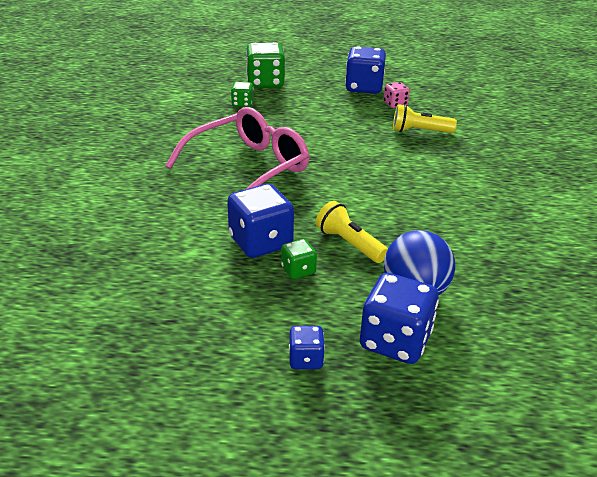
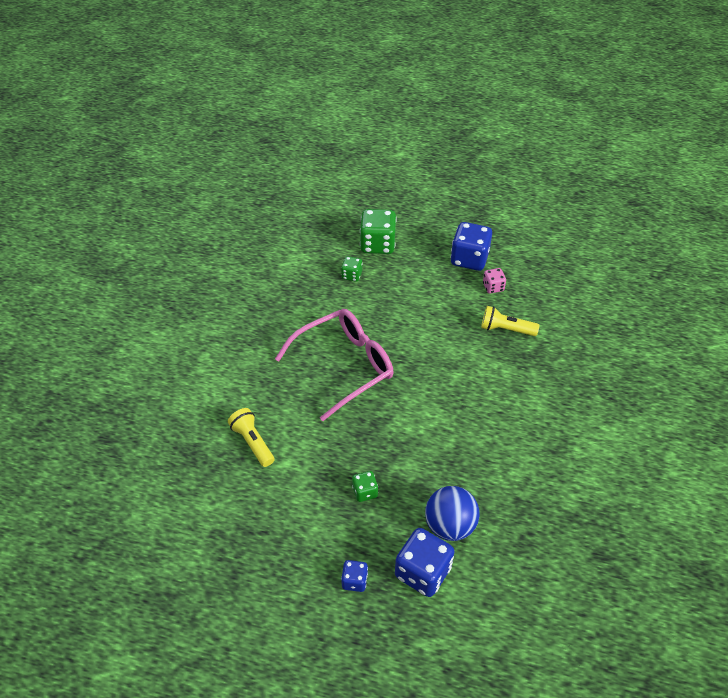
camera: 10 degrees right, 15 degrees up
blue dice [227,184,294,258] -> none
yellow flashlight [316,201,388,263] -> yellow flashlight moved to [228,408,274,467]

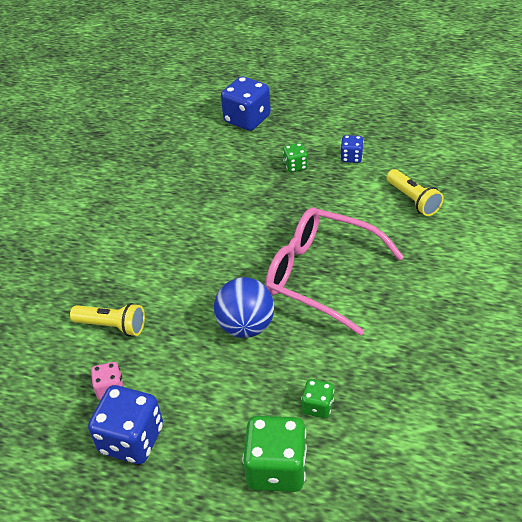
camera: 175 degrees left, 5 degrees down
pink glasses [275,309,393,421] -> pink glasses turned 60 degrees clockwise [265,207,404,335]
blue dice [341,560,368,592] -> blue dice moved to [340,135,364,163]
blue ball [425,486,479,541] -> blue ball moved to [214,277,274,338]

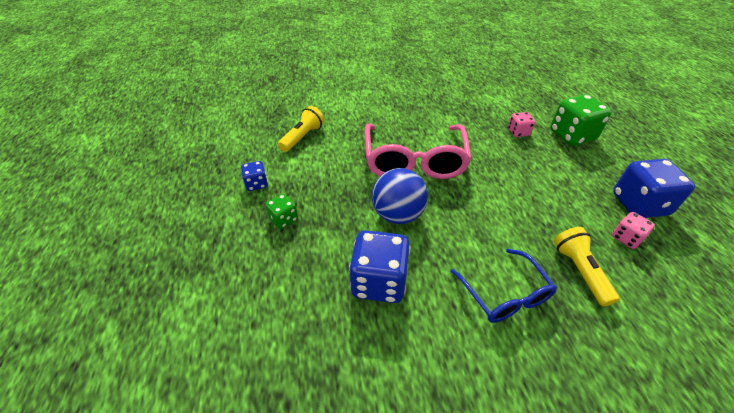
camera: 120 degrees left, 0 degrees up
blue ball [214,277,274,338] -> blue ball moved to [372,168,428,224]
blue dice [221,76,271,131] -> blue dice moved to [349,230,410,303]
green dice [301,379,334,418] -> pink dice [508,112,535,137]
none -> blue glasses [451,249,557,323]

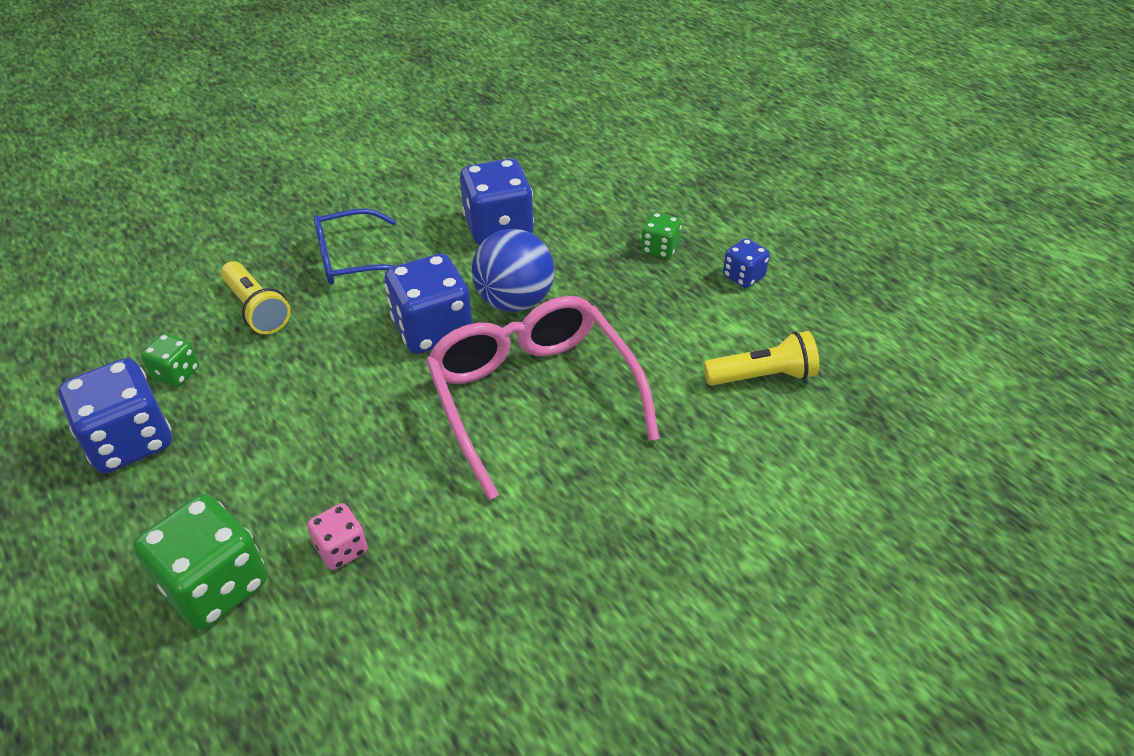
camera: 155 degrees right, 0 degrees up
yellow flashlight [278,106,325,152] -> yellow flashlight turned 105 degrees counterclockwise [703,331,819,385]
blue glasses [451,249,557,323] -> blue glasses turned 60 degrees counterclockwise [313,208,397,285]
pink dice [612,212,655,249] -> green dice [141,333,199,387]
none -> blue dice [385,254,472,354]

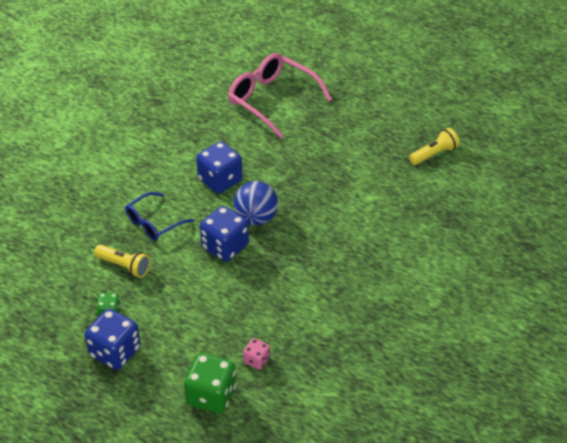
camera: 25 degrees left, 0 degrees up
pink glasses [426,296,659,500] -> pink glasses moved to [228,53,332,139]
green dice [641,212,682,259] -> none
yellow flashlight [703,331,819,385] -> yellow flashlight moved to [409,128,460,165]
blue dice [723,238,770,288] -> none

